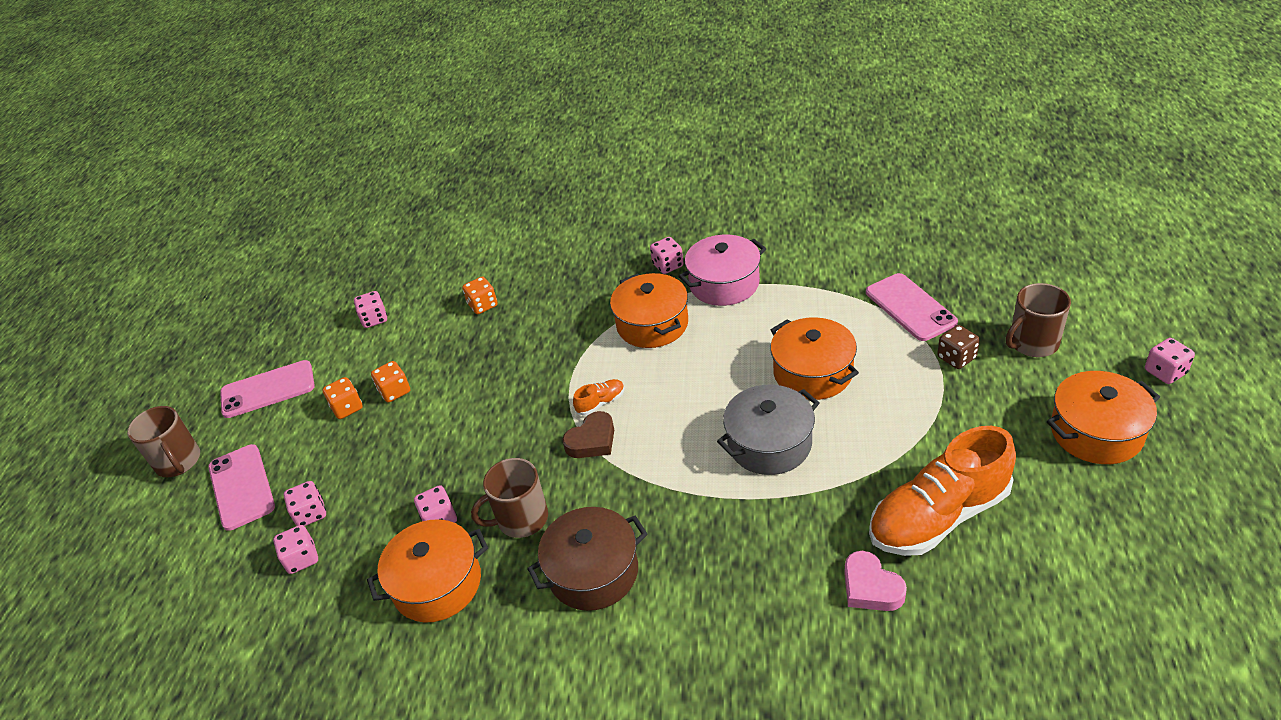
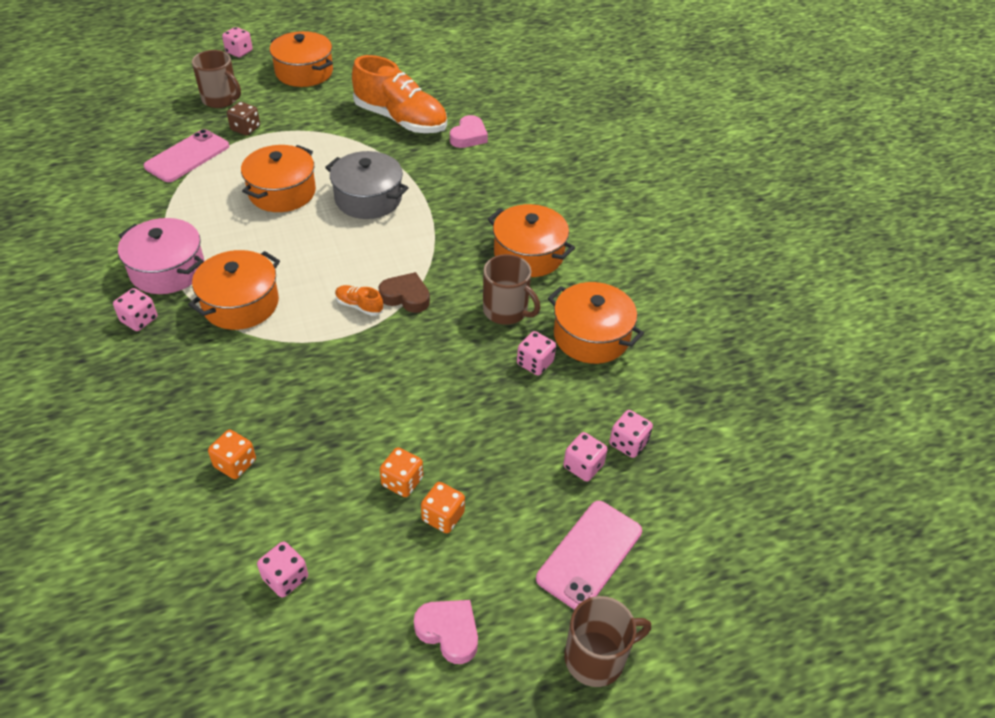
camera: 125 degrees left, 5 degrees up
brown mug [127,406,200,477] -> brown mug turned 45 degrees clockwise [564,596,651,687]
pink phone [220,360,315,418] -> pink heart [414,600,478,664]
brown pot [527,507,648,611] -> orange pot [488,204,575,277]

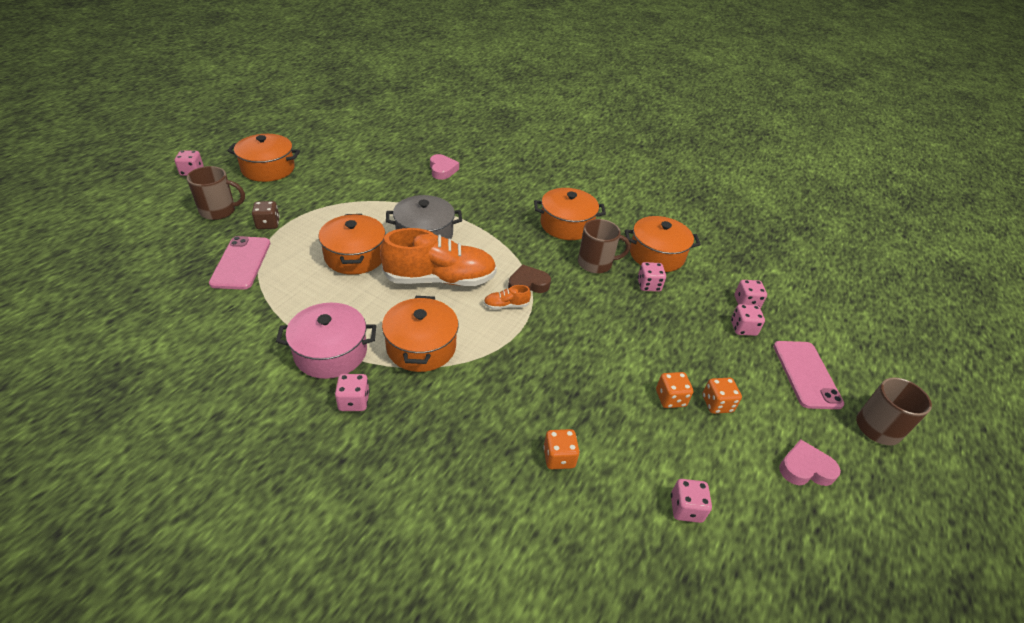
camera: 40 degrees left, 5 degrees down
orange shoe [352,55,447,133] -> orange shoe moved to [380,228,497,286]

